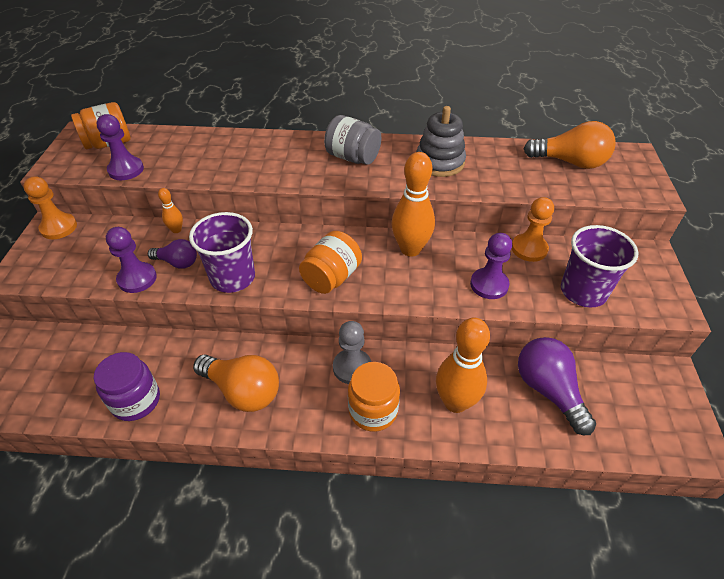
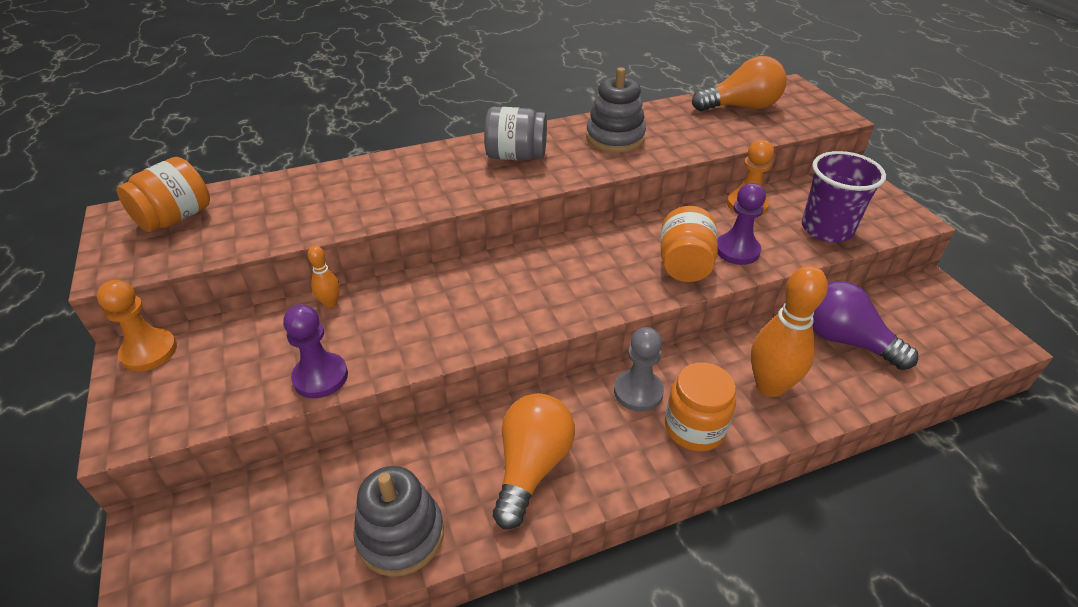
camera: 25 degrees left, 5 degrees down
purple jar [94,352,160,421] -> grey stacking toy [353,466,444,577]
purple pawn [97,114,144,180] -> none
purple light bulb [148,239,197,269] -> none
purple cup [189,212,255,293] -> none
orange light bulb [193,354,279,412] -> orange light bulb turned 75 degrees counterclockwise [493,393,575,529]
orange jar [299,231,362,294] -> orange jar moved to [660,206,718,282]
orange bowling pin [392,152,435,257] -> none

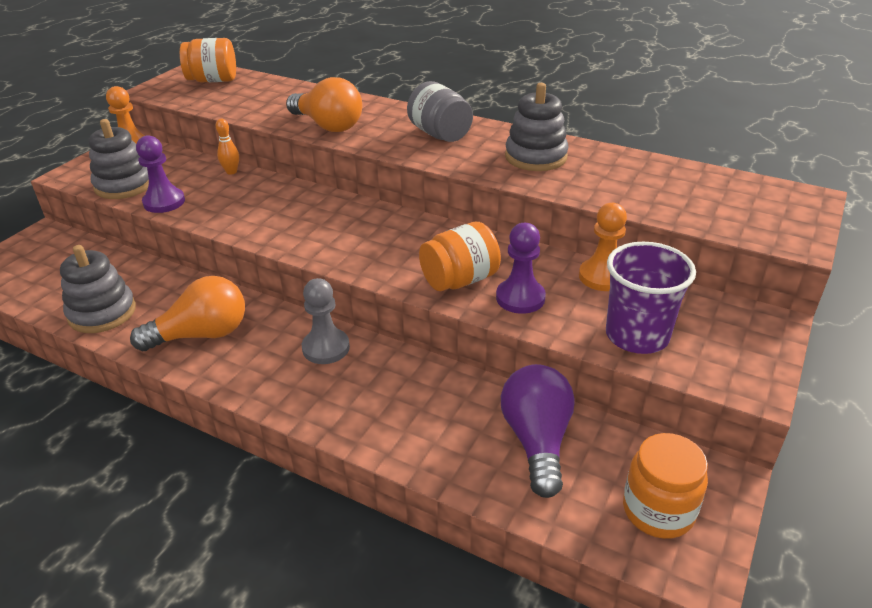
camera: 50 degrees right, 5 degrees down
orange jar [665,363,736,451] -> orange jar moved to [623,433,708,539]
orange light bulb [692,56,787,111] -> orange light bulb moved to [286,77,362,132]
orange bowling pin [751,266,828,397] -> none
none -> grey stacking toy [88,119,149,199]

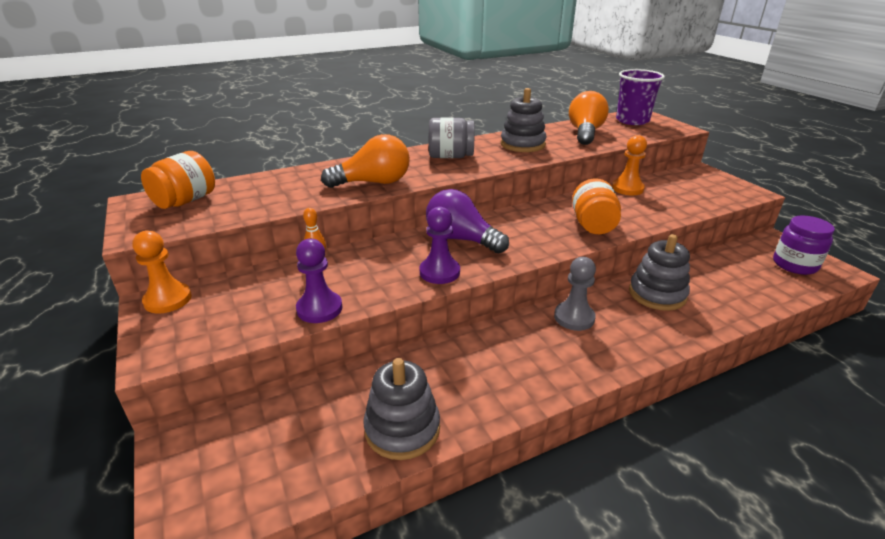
camera: 55 degrees left, 5 degrees down
grey stacking toy [88,119,149,199] -> grey stacking toy moved to [629,234,690,311]
orange light bulb [130,276,245,351] -> orange light bulb moved to [569,91,609,145]
purple pawn [496,223,546,314] -> purple pawn moved to [420,206,460,284]
purple light bulb [501,364,575,498] -> purple light bulb moved to [426,189,509,253]
purple cup [606,242,696,354] -> purple cup moved to [616,69,665,125]
orange jar [623,433,708,539] -> purple jar [773,216,835,275]

